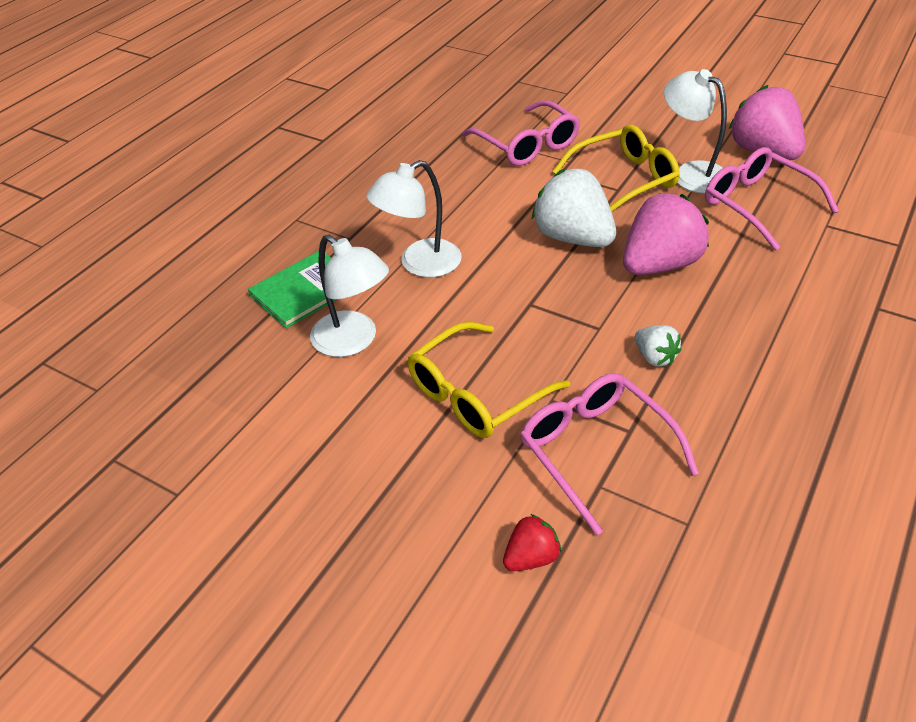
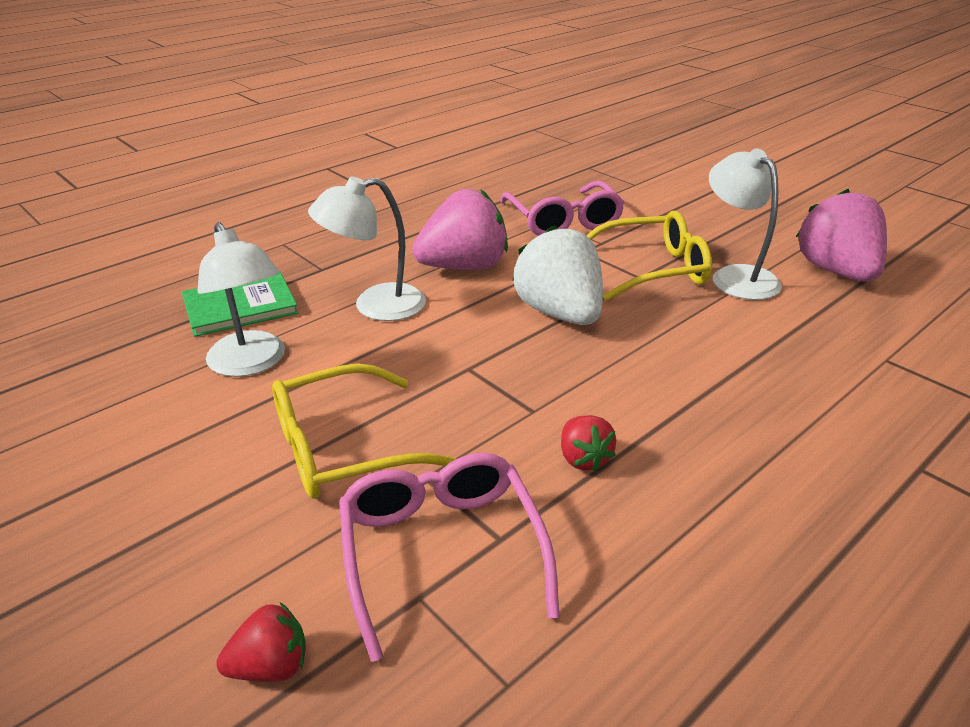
camera: 15 degrees right, 10 degrees down
pink strawberry [623,193,709,275] -> pink strawberry moved to [412,189,508,270]
white strawberry [635,325,681,367] -> red strawberry [561,415,616,472]
pink glasses [705,147,839,251] -> none

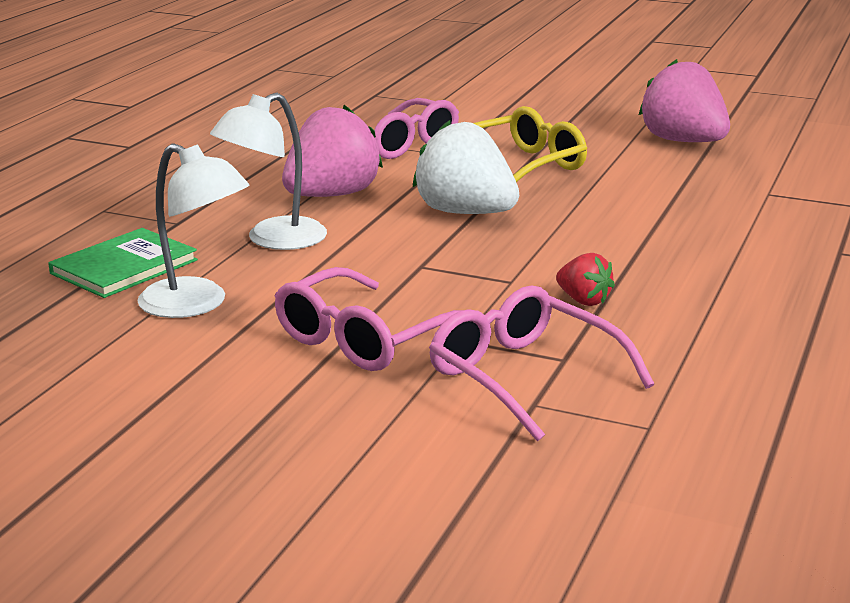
camera: 25 degrees left, 10 degrees down
red strawberry [216,602,306,682] -> none
yellow glasses [272,364,456,498] -> pink glasses [274,267,463,371]
white lamp [709,148,782,300] -> none

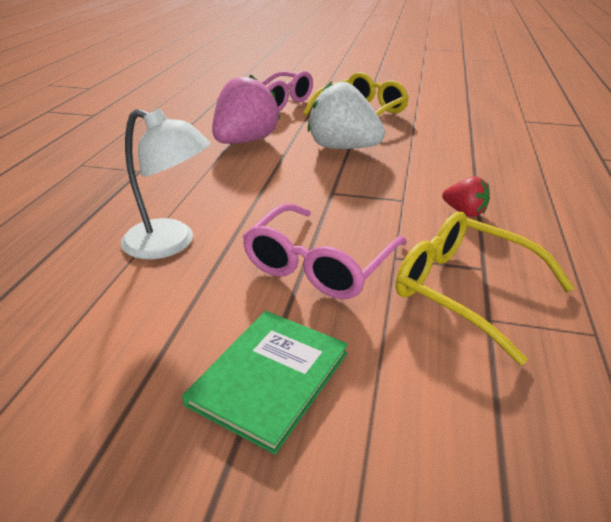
camera: 10 degrees left, 10 degrees up
green book [48,228,198,298] -> green book moved to [182,311,348,454]
white lamp [210,93,327,250] -> none
pink glasses [429,286,654,442] -> yellow glasses [396,212,574,365]
pink strawberry [639,59,730,142] -> none

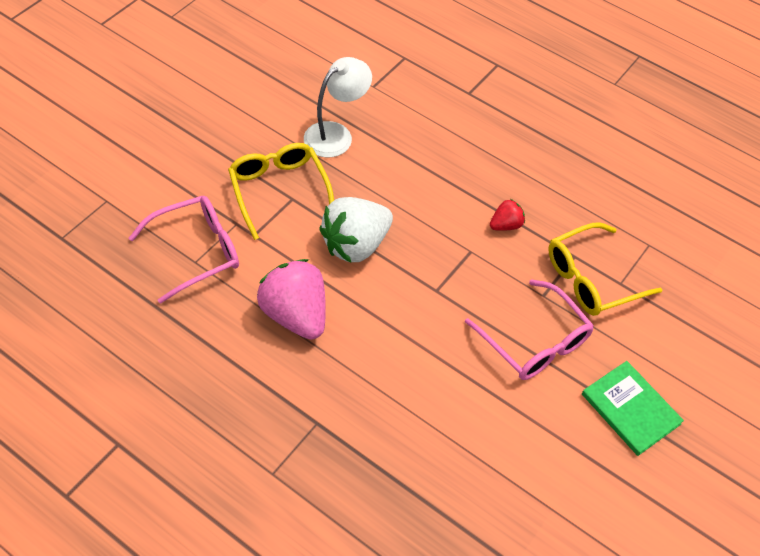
camera: 70 degrees left, 20 degrees up
white lamp [121,109,211,259] -> white lamp moved to [304,57,372,157]

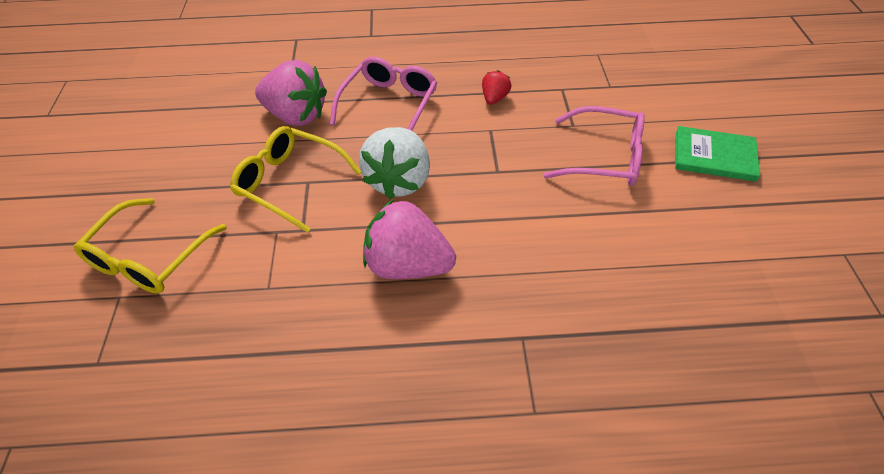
camera: 35 degrees left, 5 degrees down
pink glasses [129,196,239,304] -> pink glasses moved to [330,57,438,131]
white lamp [304,57,372,157] -> pink strawberry [255,60,327,126]
yellow glasses [548,223,662,316] -> yellow glasses moved to [74,198,227,293]

